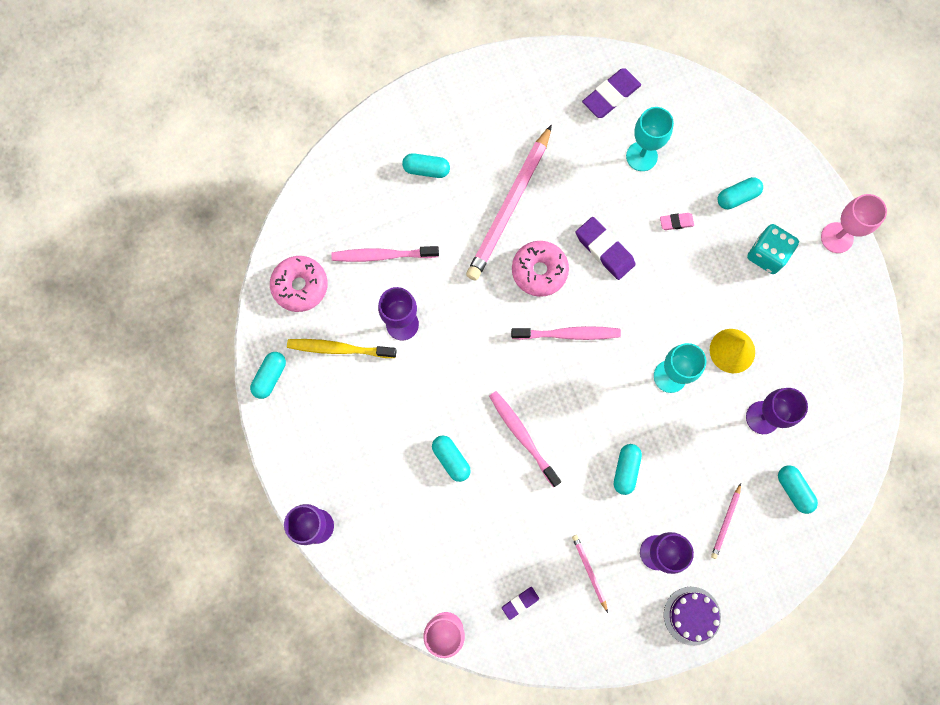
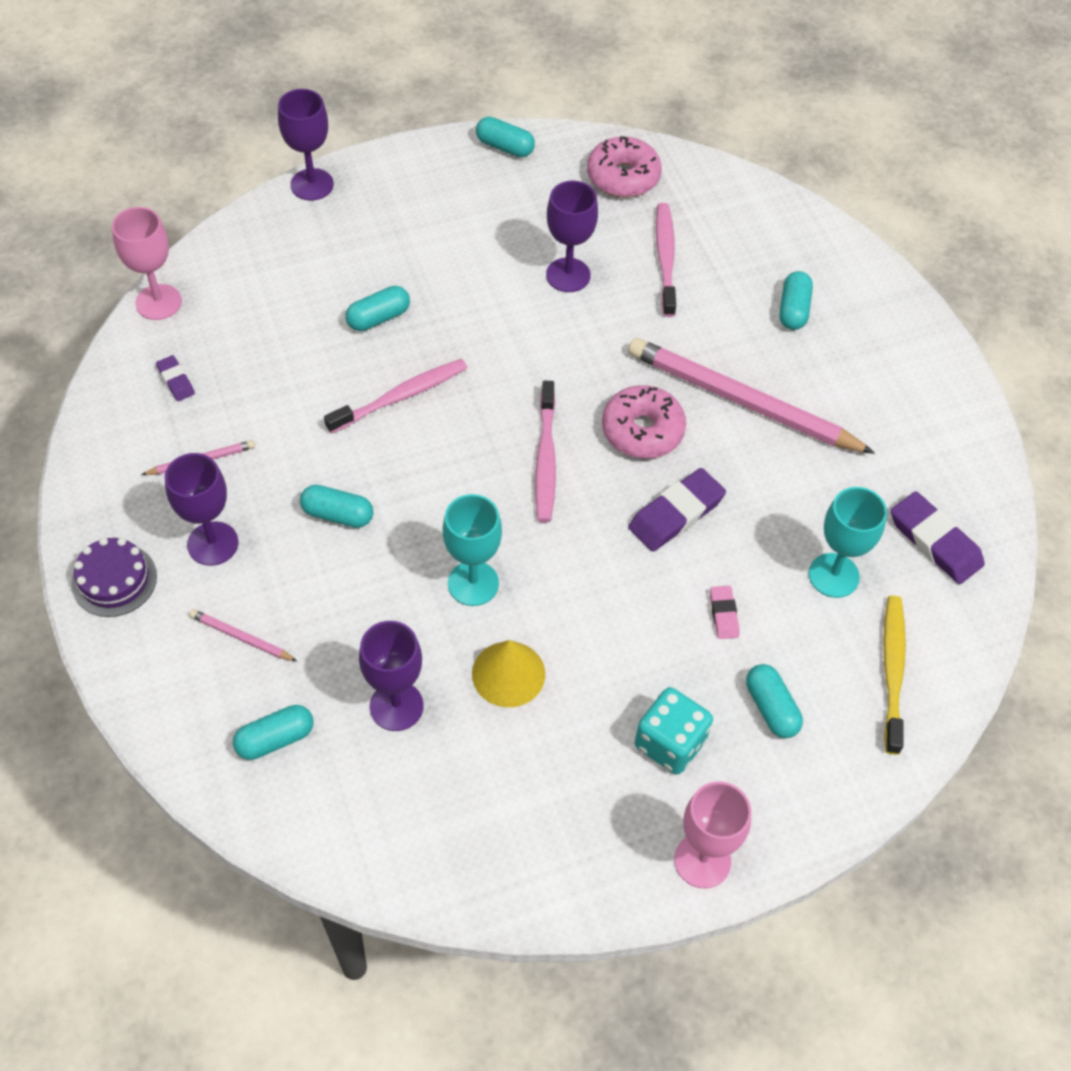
camera: 90 degrees right, 20 degrees down
yellow toothbrush [287,339,397,358] -> yellow toothbrush moved to [883,595,906,755]

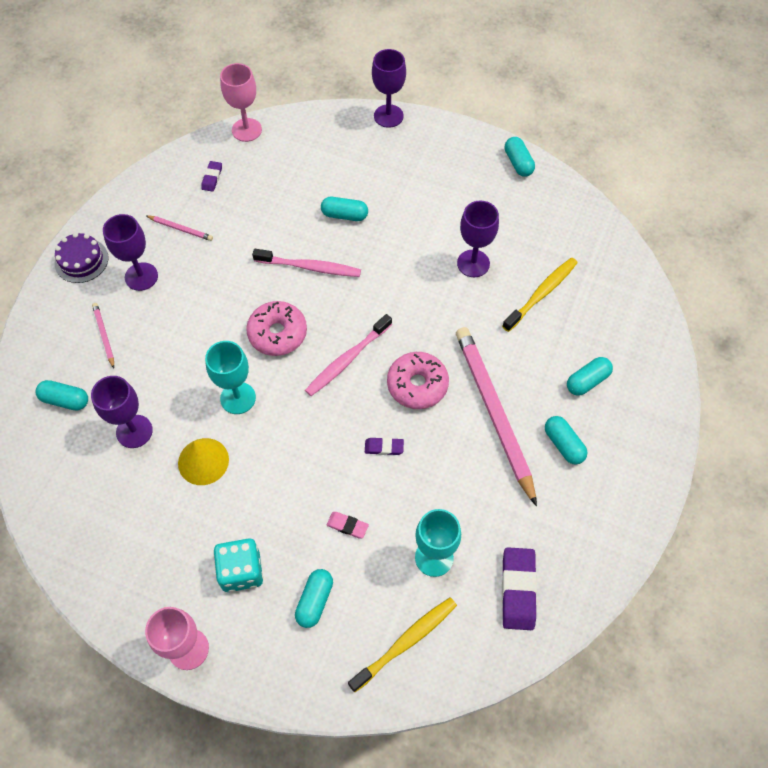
camera: 45 degrees right, 5 degrees up
turquoise capsule [300,485,373,528] -> turquoise capsule moved to [545,416,588,465]
pink donut [587,136,662,197] -> pink donut moved to [246,301,307,356]
purple eraser [628,468,726,552] -> purple eraser [365,437,404,455], size x0.53
pink toothbrush [656,203,676,317] -> yellow toothbrush [502,257,578,332]
pink eraser [710,586,739,639] -> pink eraser turned 75 degrees clockwise [327,512,369,538]

